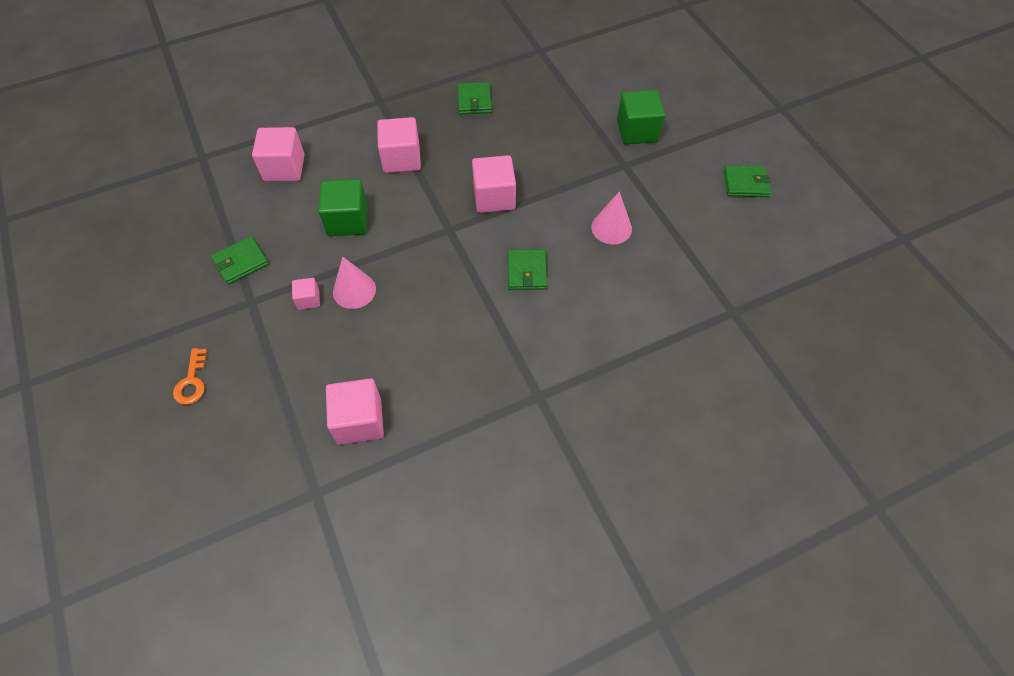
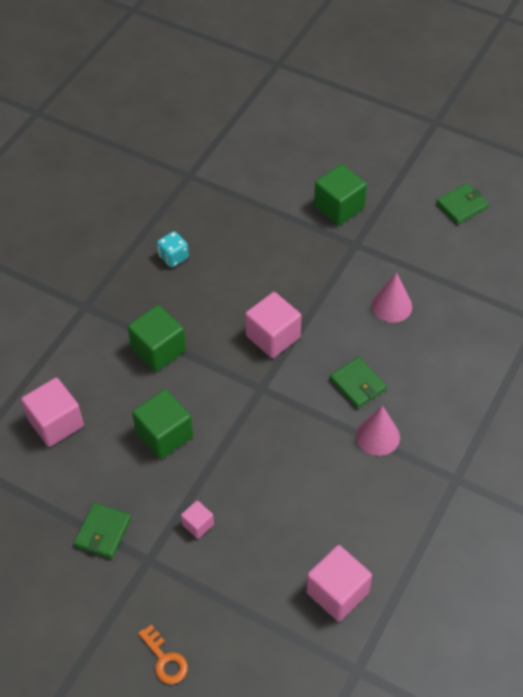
camera: 35 degrees left, 5 degrees down
pink cone [333,256,376,309] -> pink cone moved to [356,406,400,456]
pink cube [377,117,421,173] -> green cube [128,305,186,372]
green wallet [457,82,492,114] -> turquoise dice [157,231,189,267]

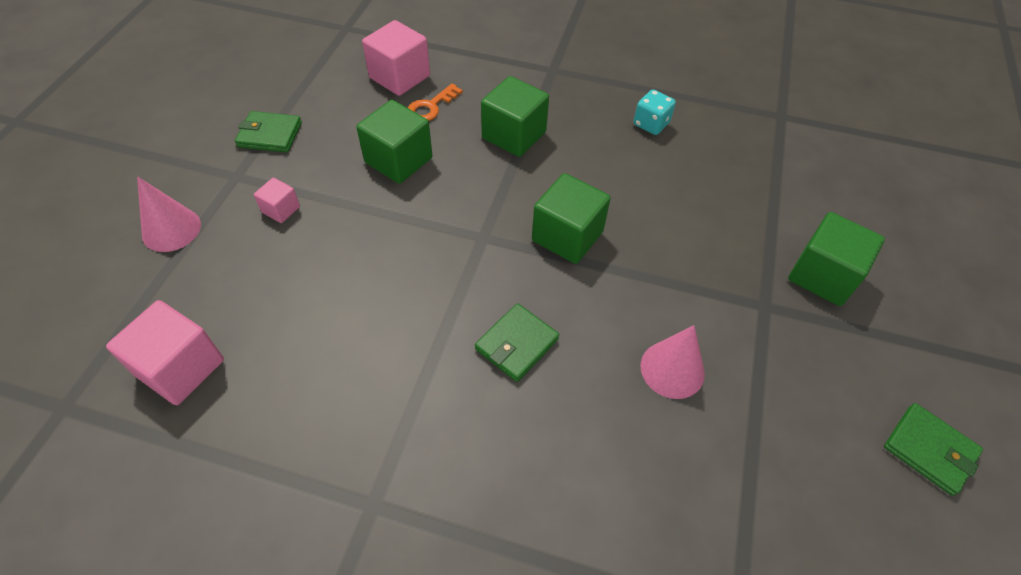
camera: 75 degrees right, 0 degrees up
orange key [138,624,188,684] -> orange key moved to [408,84,463,121]
pink cube [245,292,301,358] -> green cube [532,173,611,264]
pink cone [356,406,400,456] -> pink cone moved to [137,176,201,252]

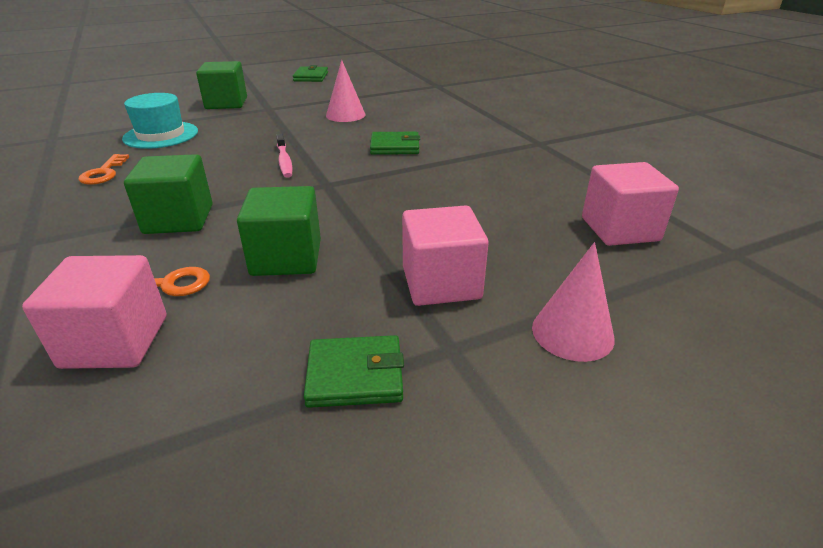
camera: 130 degrees left, 20 degrees down
green wallet [235,111,302,153] -> green wallet turned 60 degrees counterclockwise [304,335,404,408]
pink cube [254,177,300,223] -> pink cube [402,205,489,306], size x1.90
green cube [532,173,611,264] -> pink toothbrush [276,134,293,178]
turquoise dice [634,90,676,135] -> orange key [79,154,129,185]
none -> turquoise hat [122,93,198,149]

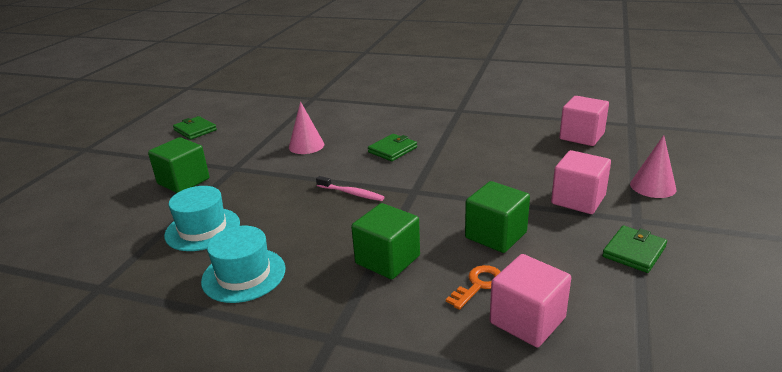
camera: 45 degrees left, 5 degrees down
orange key [79,154,129,185] -> turquoise hat [201,226,285,303]

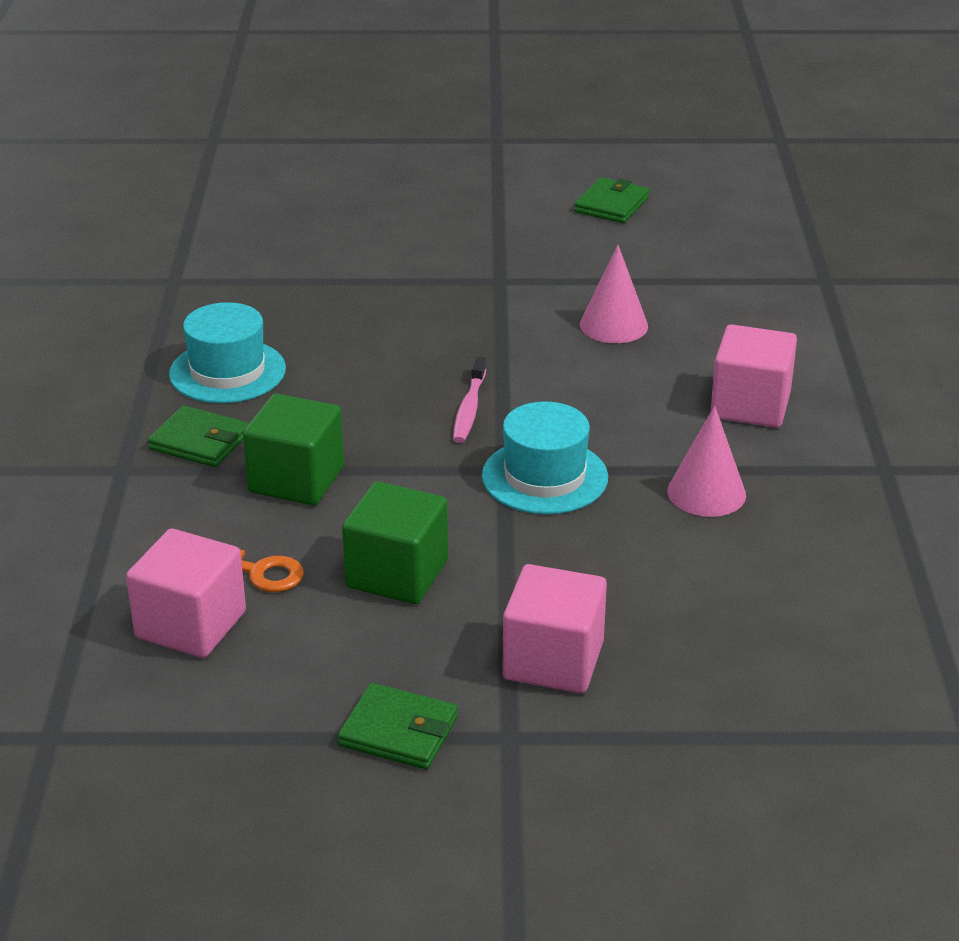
camera: 70 degrees right, 5 degrees up
green cube [148,137,209,193] -> none
turquoise hat [164,186,240,251] -> turquoise hat moved to [482,401,608,514]
green wallet [368,134,417,161] -> green wallet moved to [148,406,249,467]
pink cube [559,96,609,146] -> pink cube moved to [710,324,797,428]
pink cone [630,135,676,198] -> pink cone moved to [667,406,746,517]

